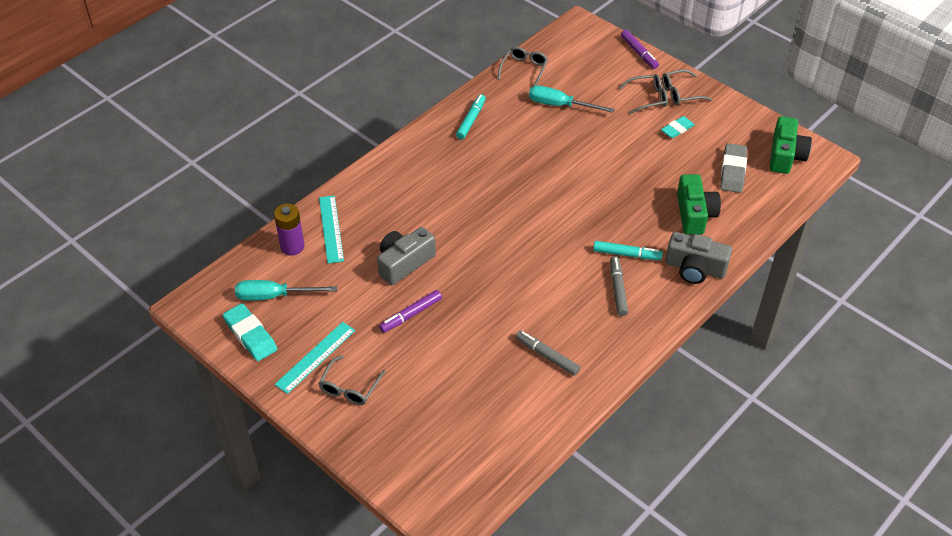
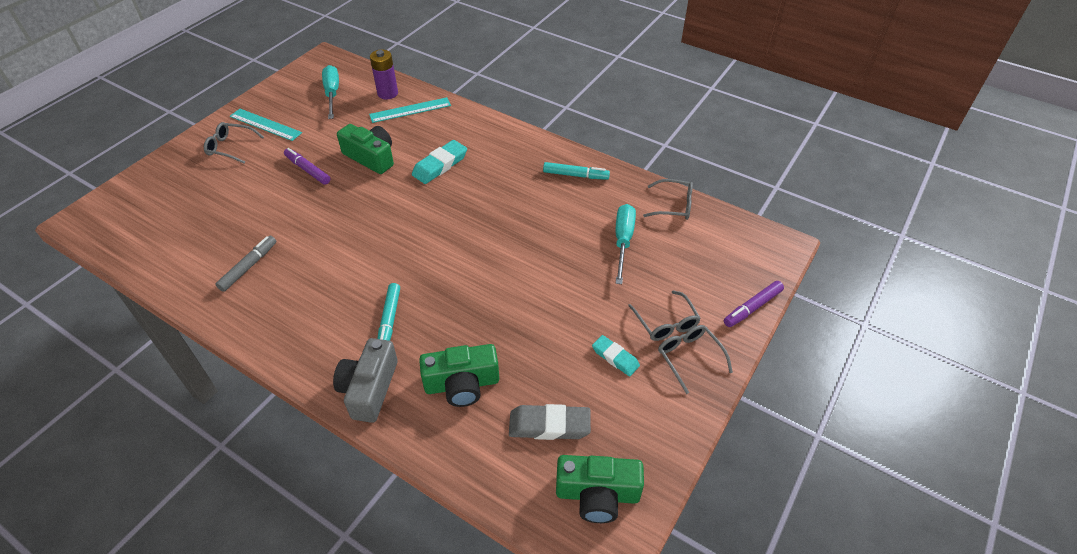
camera: 80 degrees right, 0 degrees up
turquoise eraser [223,303,277,361] -> turquoise eraser moved to [412,140,467,184]
grey camera [377,227,436,285] -> green camera [337,124,394,174]
grey marker [610,256,628,316] -> none

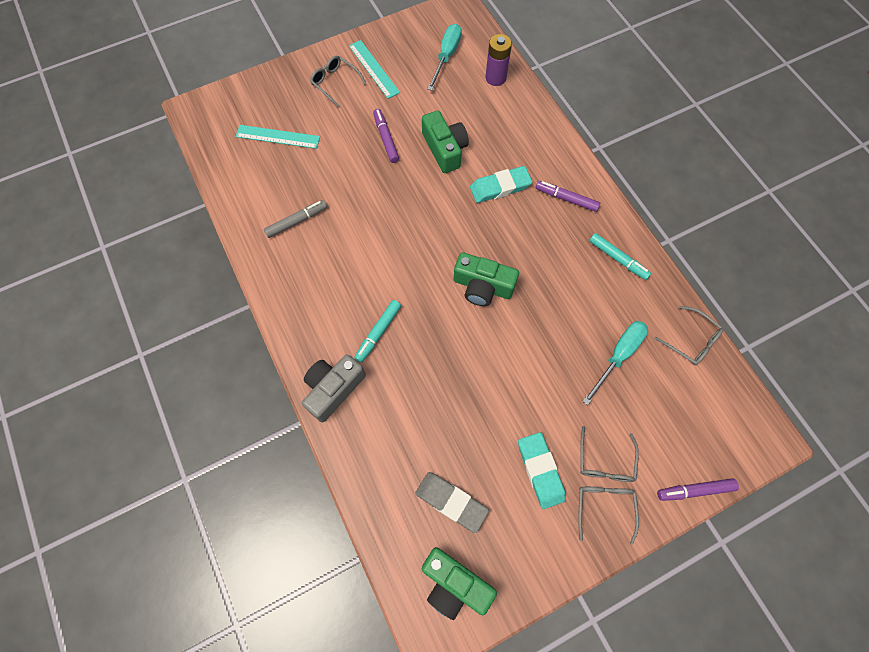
camera: 30 degrees right, 20 degrees up
turquoise ruler [369,97,451,123] -> turquoise ruler moved to [236,125,320,149]
green camera [419,344,499,407] -> green camera moved to [454,252,519,306]
turquoise eraser [592,335,640,376] -> turquoise eraser [518,432,566,509], size x1.54
none -> purple marker [536,181,600,212]

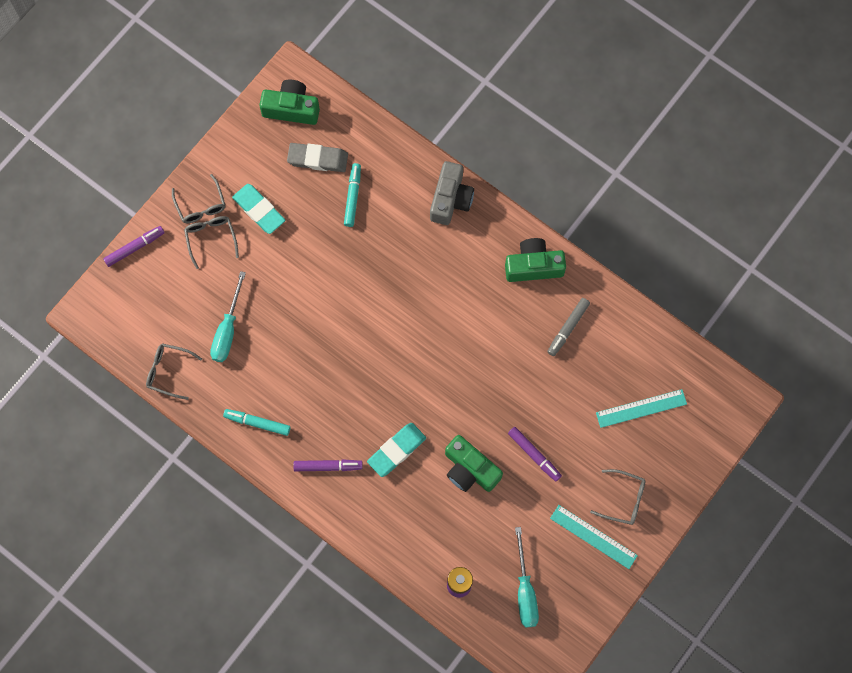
camera: 155 degrees right, 5 degrees up
turquoise marker [354,300,401,363] -> turquoise marker moved to [344,163,361,227]
green camera [454,252,519,306] -> green camera moved to [505,238,566,282]

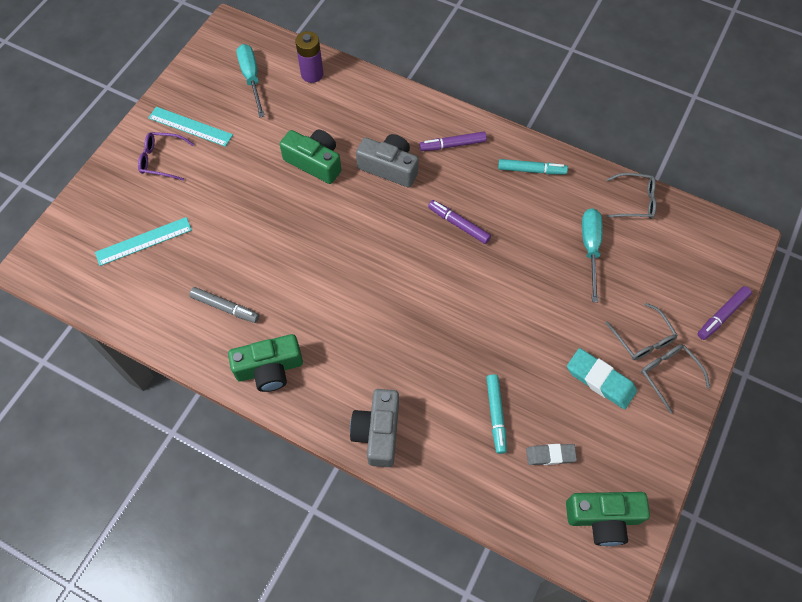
camera: 170 degrees right, 10 degrees down
grey eraser [287,143,348,172] -> grey eraser [526,444,577,465], size x0.65
turquoise eraser [367,423,426,477] -> grey camera [356,134,419,188]
purple marker [508,427,562,481] -> purple marker moved to [428,200,491,244]
grey marker [547,298,590,356] -> grey marker turned 90 degrees clockwise [189,287,259,323]
grey glasses [590,469,645,525] -> purple glasses [138,132,194,181]

